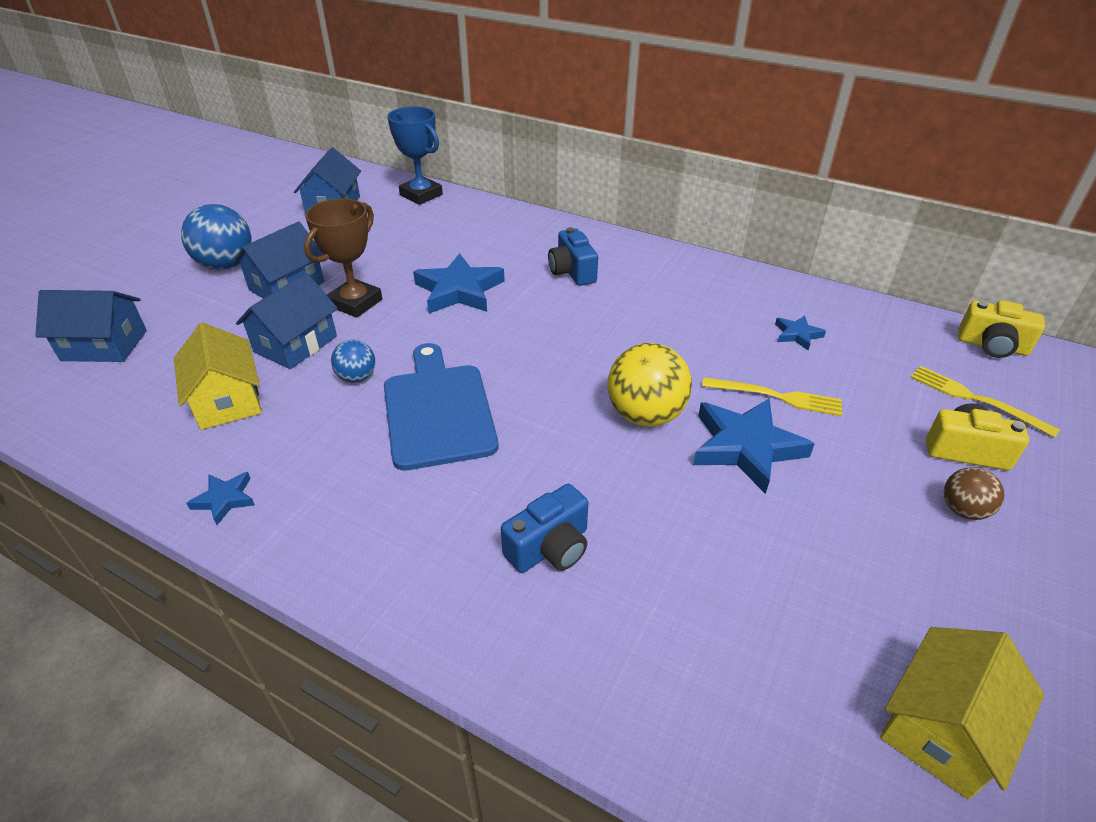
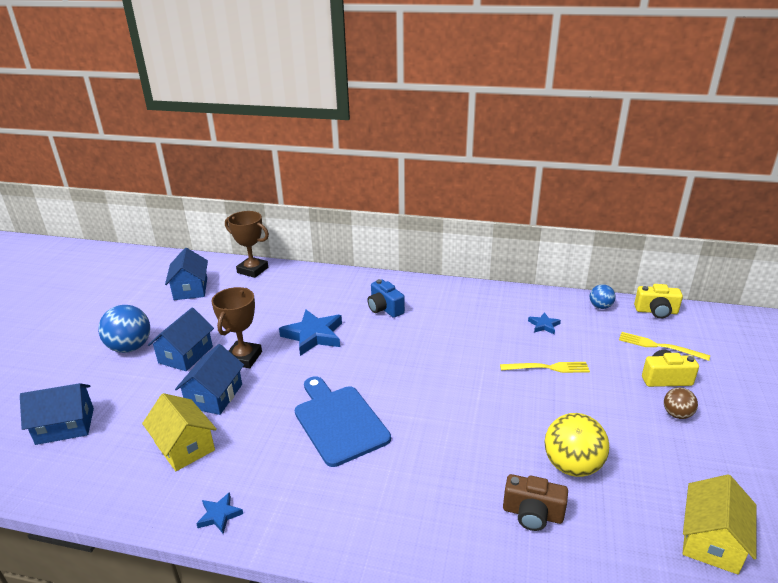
camera: 15 degrees left, 10 degrees down
blue ball [331,340,375,383] -> blue ball moved to [590,284,615,309]
blue trophy [387,106,443,205] -> brown trophy [225,211,269,278]
blue camera [501,484,588,573] -> none
yellow ball [607,343,692,427] -> yellow ball moved to [544,413,609,477]
blue star [693,398,815,494] -> none
none -> brown camera [503,474,568,531]

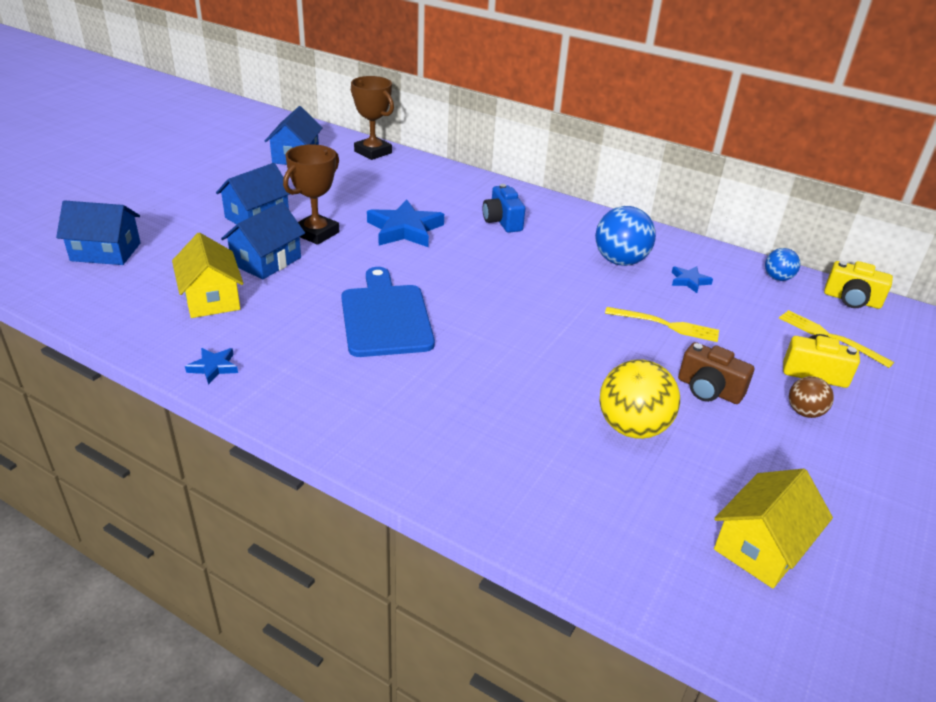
camera: 15 degrees right, 5 degrees up
blue ball [98,305,150,353] -> blue ball moved to [595,206,656,266]
brown camera [503,474,568,531] -> brown camera moved to [678,342,754,404]

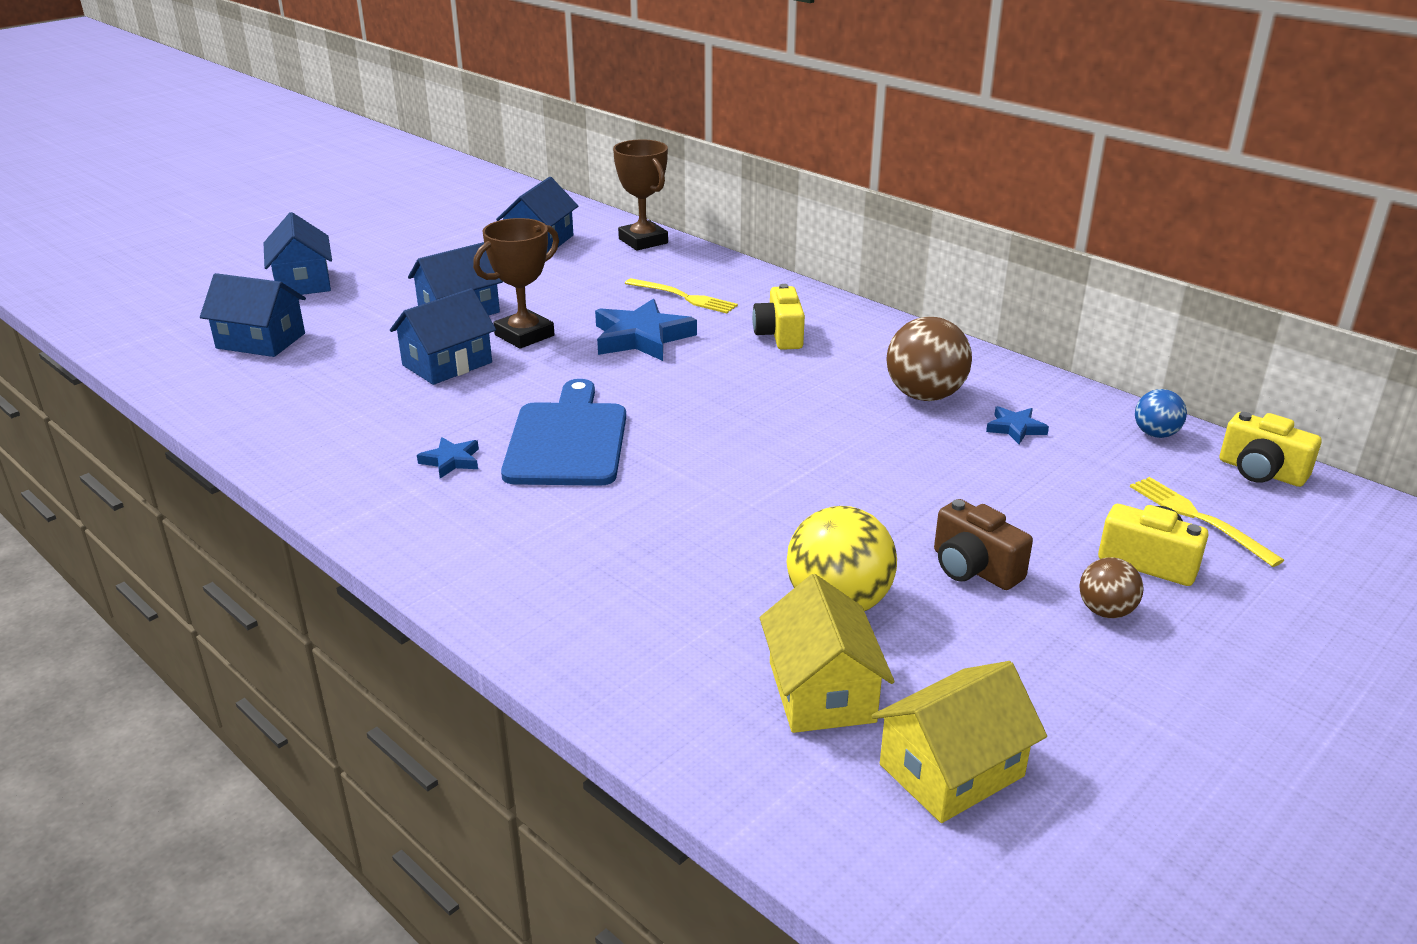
camera: 15 degrees right, 5 degrees down
yellow house [172,233,243,318] -> yellow house moved to [760,574,895,733]
blue star [185,348,238,385] -> blue star moved to [417,437,479,478]
blue camera [482,184,525,233] -> yellow camera [752,284,805,350]
blue ball [595,206,656,266] -> brown ball [886,317,972,401]
yellow fork [605,307,719,342] -> yellow fork moved to [625,278,738,314]
none -> blue house [264,212,332,295]

